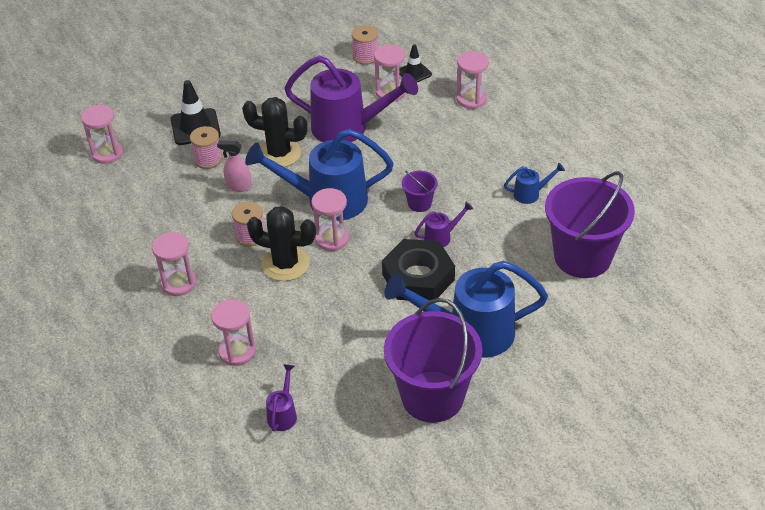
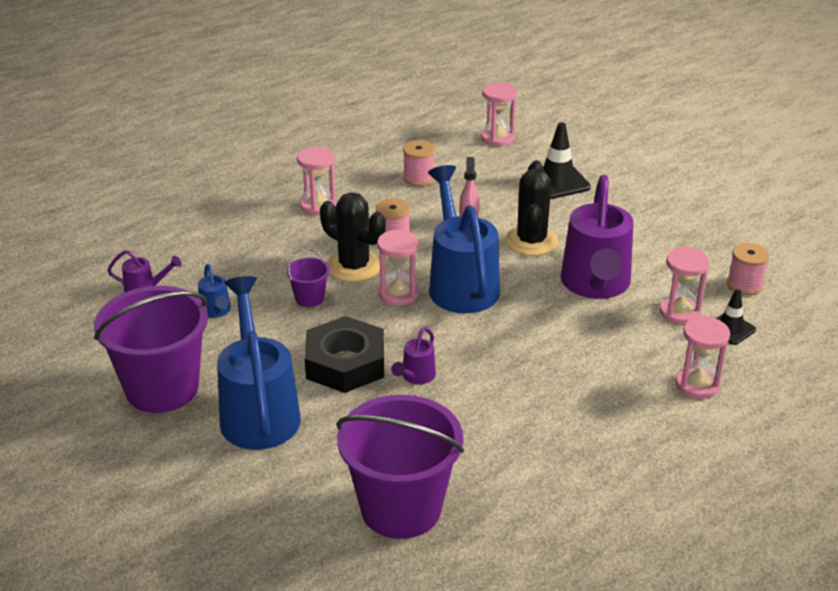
camera: 80 degrees right, 10 degrees down
pink spool [190,126,223,169] -> pink spool moved to [403,140,435,187]
pink hourglass [211,299,256,366] -> none
black cactus [247,206,316,281] -> black cactus turned 60 degrees counterclockwise [320,192,386,282]
purple bucket [402,171,438,212] -> purple bucket moved to [286,247,330,307]
purple watering can [415,202,473,247] -> purple watering can turned 60 degrees clockwise [391,327,436,384]
blue watering can [504,162,565,204] -> blue watering can moved to [198,264,231,318]

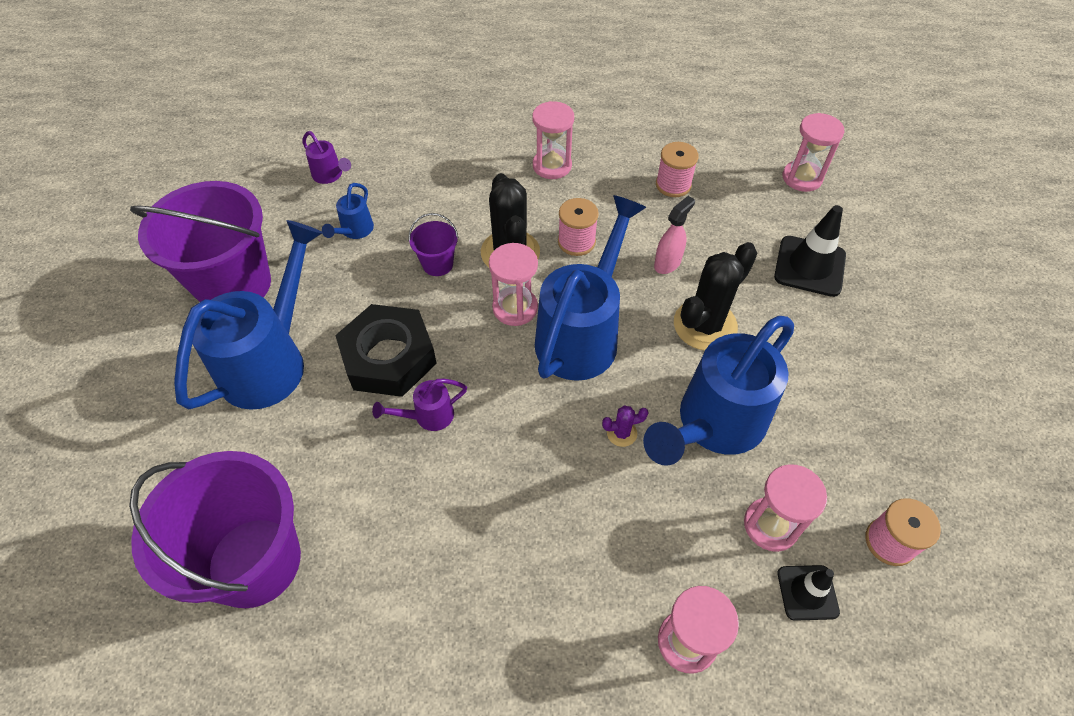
camera: 40 degrees right, 20 degrees up
purple watering can [561,175,634,299] -> blue watering can [643,316,794,466]
none -> purple cactus [602,405,649,447]

